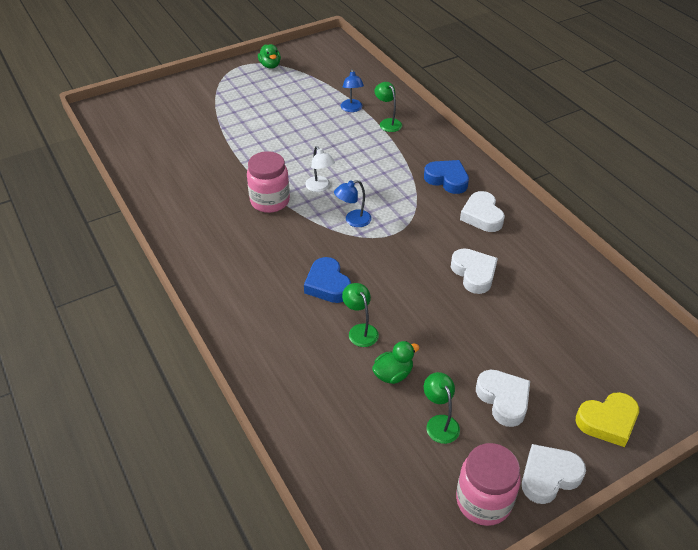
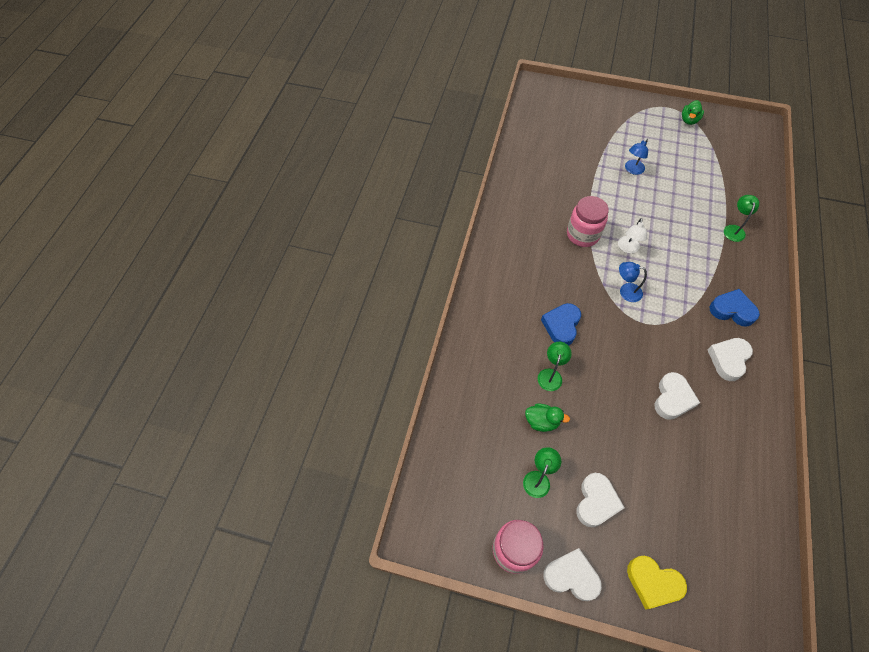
camera: 45 degrees right, 15 degrees up
blue lamp [341,69,364,112] -> blue lamp moved to [625,139,648,175]
blue heart [424,160,469,194] -> blue heart turned 60 degrees counterclockwise [710,289,760,327]

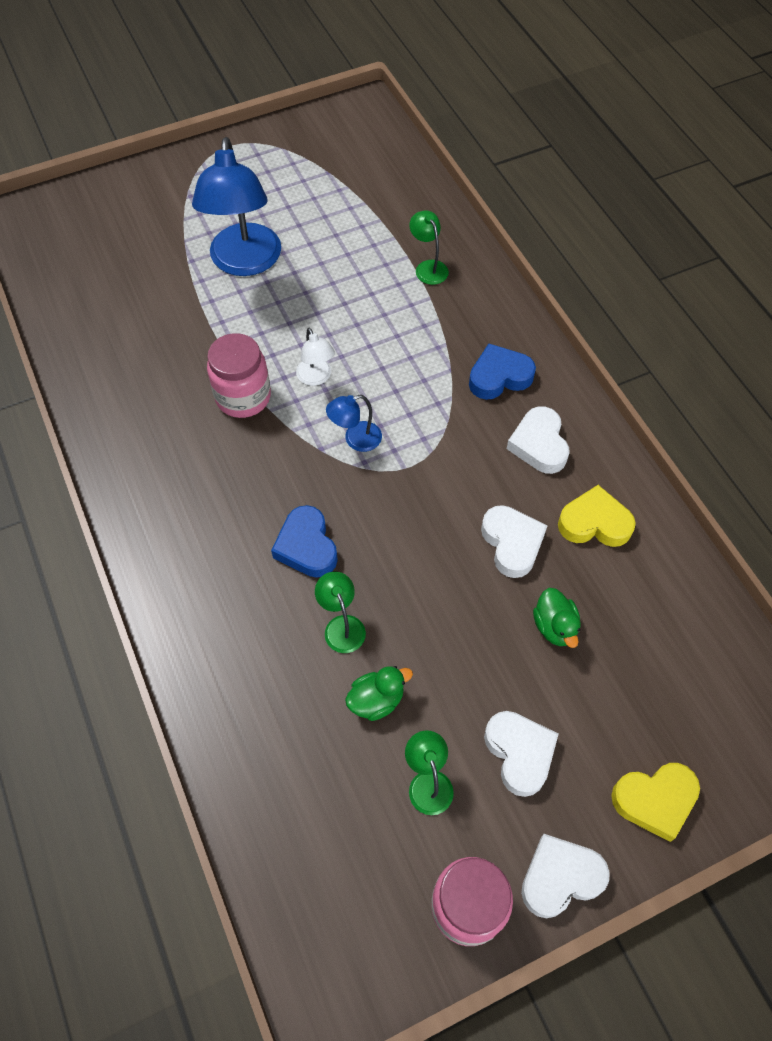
camera: 40 degrees left, 0 degrees up
blue lamp [625,139,648,175] -> blue lamp [192,137,281,276], size x2.19
green duck [682,100,704,125] -> green duck moved to [533,588,581,648]
none -> yellow heart [558,485,636,547]

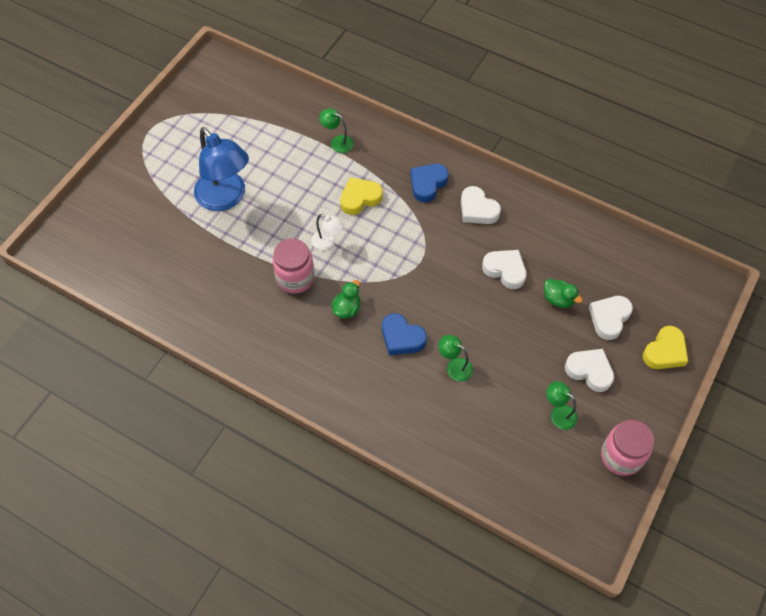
camera: 35 degrees left, 0 degrees up
blue lamp [326,395,382,452] -> none
green duck [345,666,413,721] -> green duck moved to [331,280,360,318]
white heart [521,834,610,918] -> white heart moved to [589,296,633,340]
yellow heart [558,485,636,547] -> yellow heart moved to [340,177,383,215]

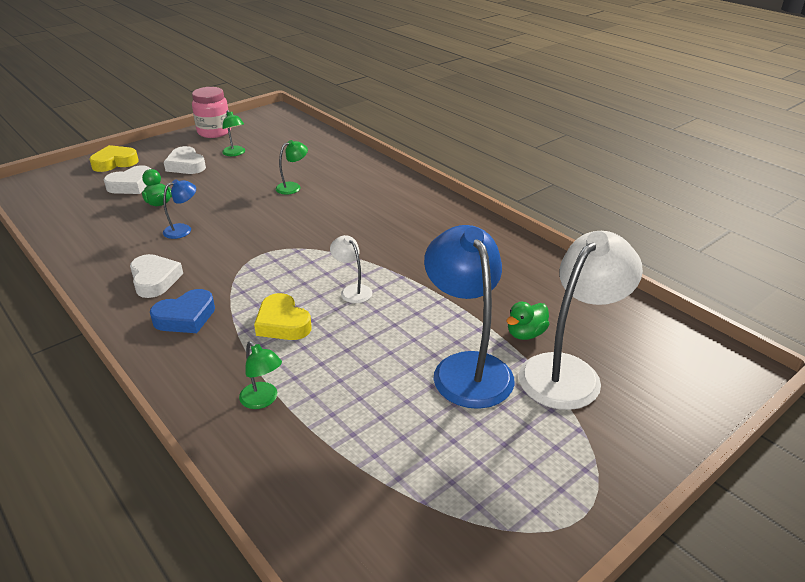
camera: 160 degrees left, 25 degrees down
pink jar [273,238,315,294] -> none
green duck [331,280,360,318] -> green duck moved to [506,302,549,340]
yellow heart [340,177,383,215] -> yellow heart turned 60 degrees clockwise [254,293,312,340]
blue heart [382,313,427,355] -> none
green lamp [438,335,473,381] -> green lamp turned 90 degrees counterclockwise [276,140,308,194]
white heart [482,250,527,289] -> blue lamp [163,179,196,239]
none -> white lamp [519,231,643,410]

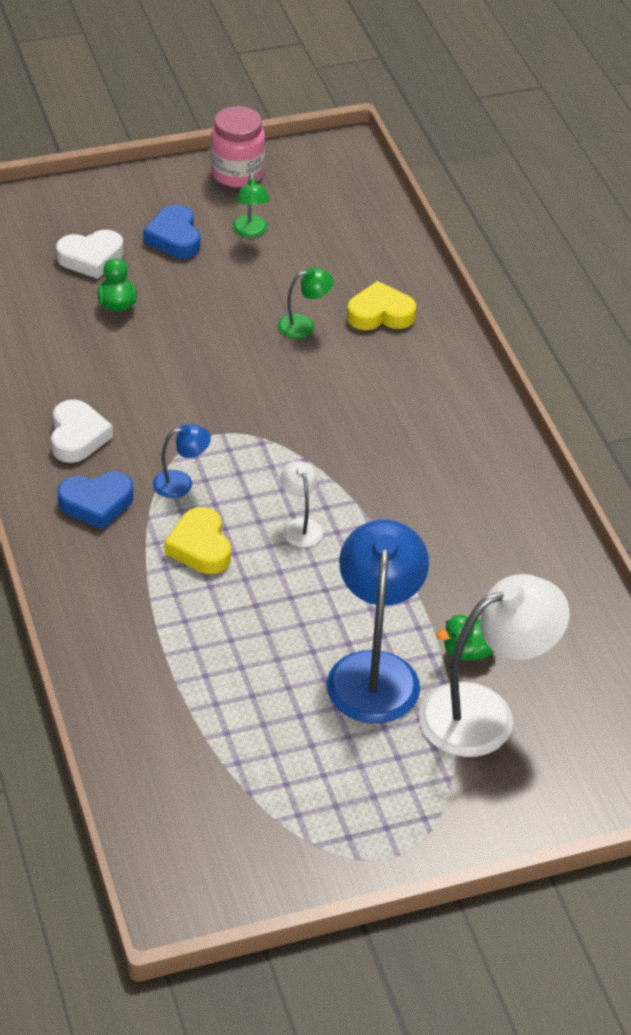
camera: 20 degrees right, 10 degrees up
yellow heart [89,145,139,172] -> yellow heart moved to [347,281,416,330]
blue lamp [163,179,196,239] -> blue lamp moved to [153,424,211,498]
white heart [164,146,206,174] -> blue heart [143,205,200,258]
green lamp [239,341,282,409] -> none

